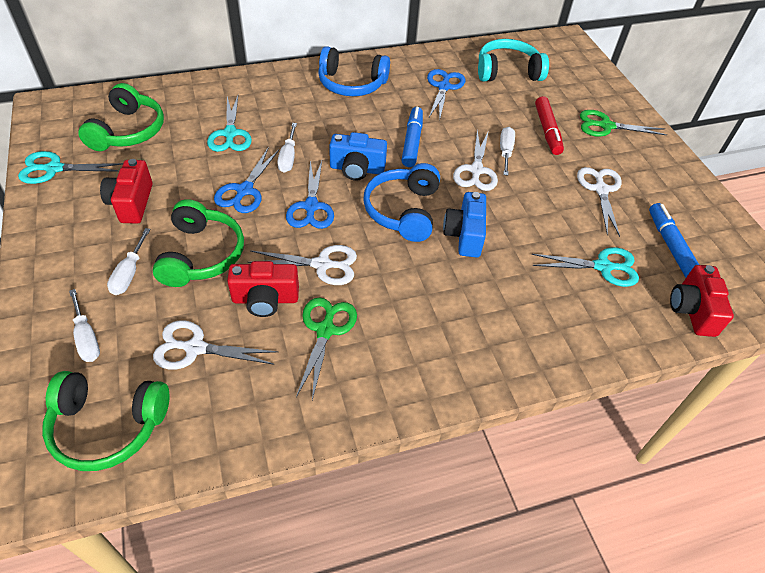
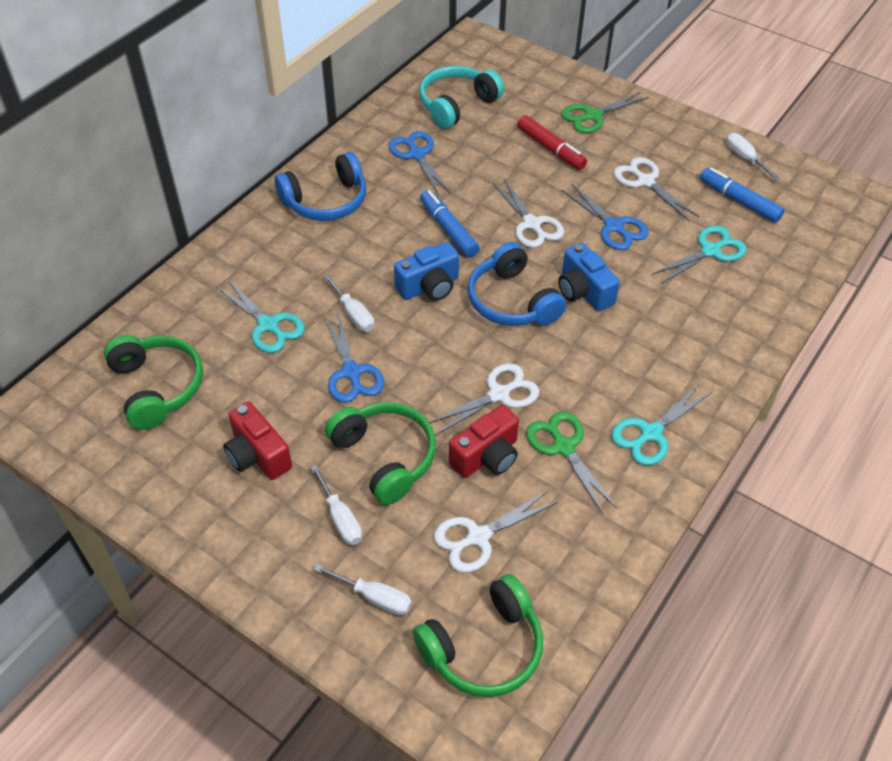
camera: 35 degrees left, 0 degrees up
turquoise scissors [18,151,123,184] -> turquoise scissors moved to [611,384,712,466]
blue scissors [286,161,334,229] -> blue scissors moved to [562,184,649,250]
white screwdriver [500,127,515,175] -> white screwdriver moved to [726,133,781,181]
red camera [670,265,734,337] -> none

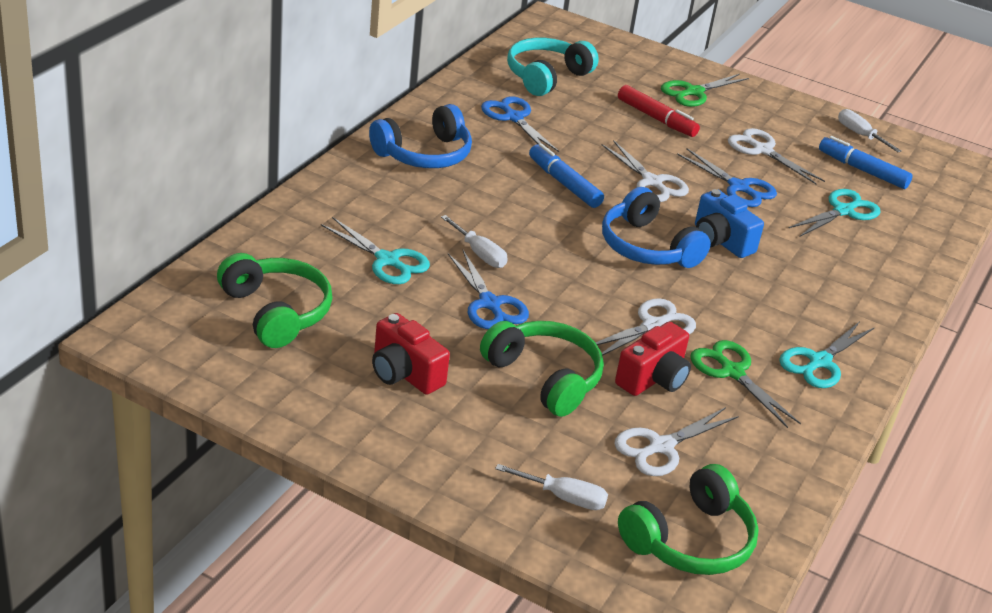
camera: 10 degrees left, 15 degrees down
white screwdriver [311,465,362,545] -> none
blue camera [394,242,459,301] -> none

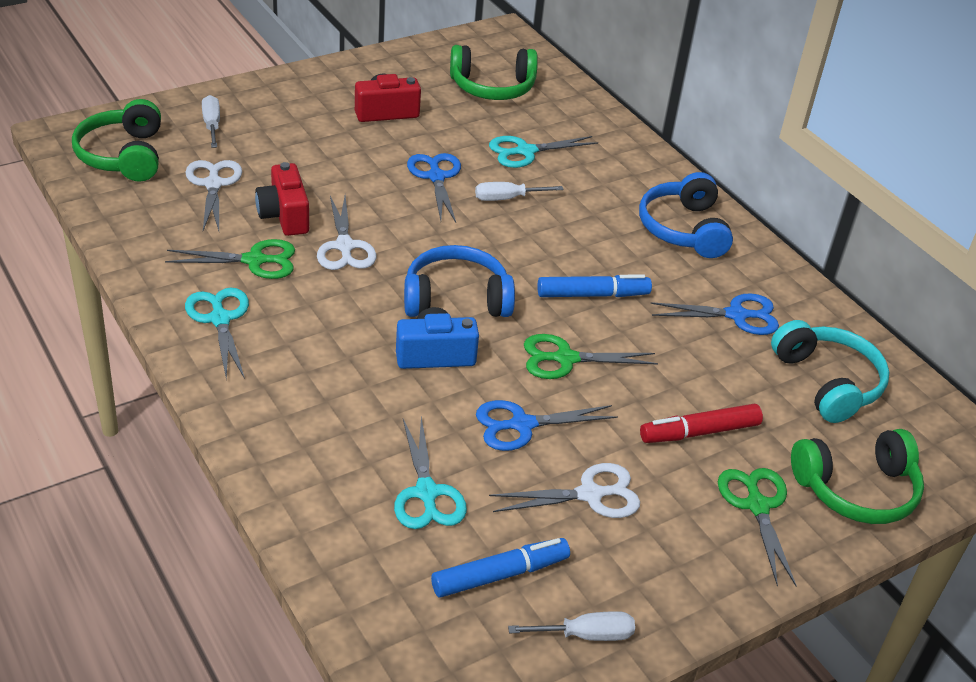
camera: 120 degrees right, 5 degrees up
blue scissors [448,250,529,329] -> blue scissors turned 75 degrees clockwise [407,153,461,223]
green headphones [480,321,604,417] -> green headphones moved to [791,429,924,524]
white screwdriver [495,464,608,510] -> white screwdriver turned 120 degrees clockwise [202,95,220,148]
white scissors [602,140,689,202] -> green scissors [524,334,658,379]

